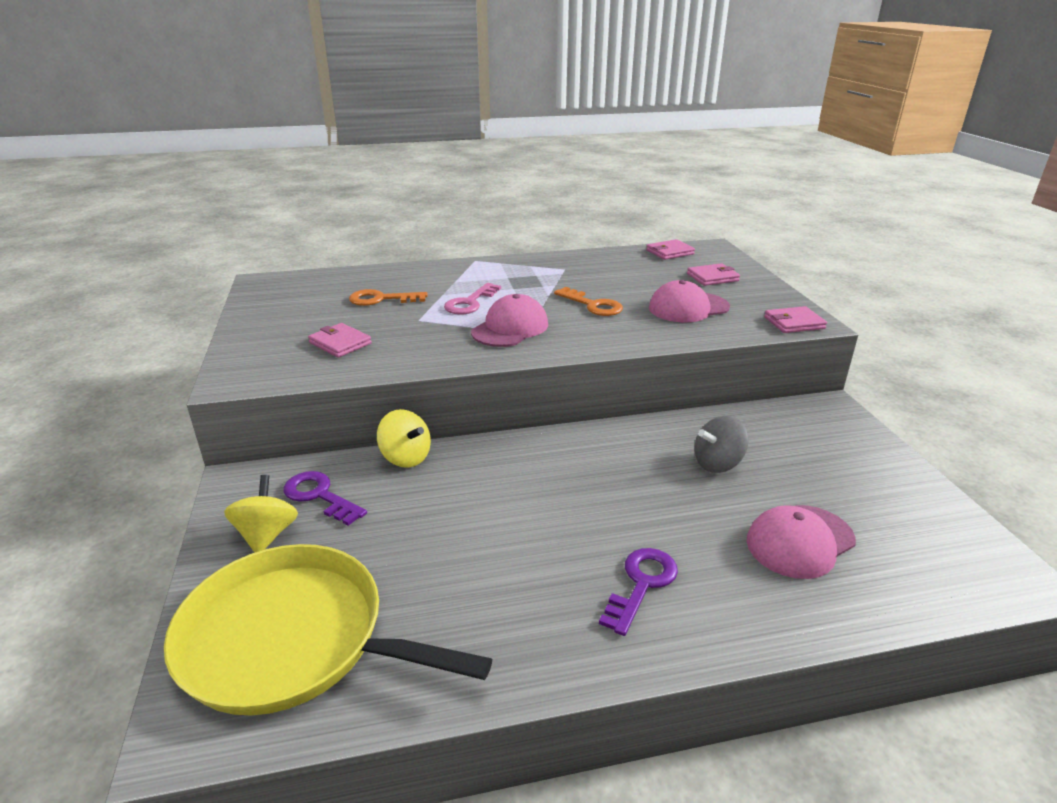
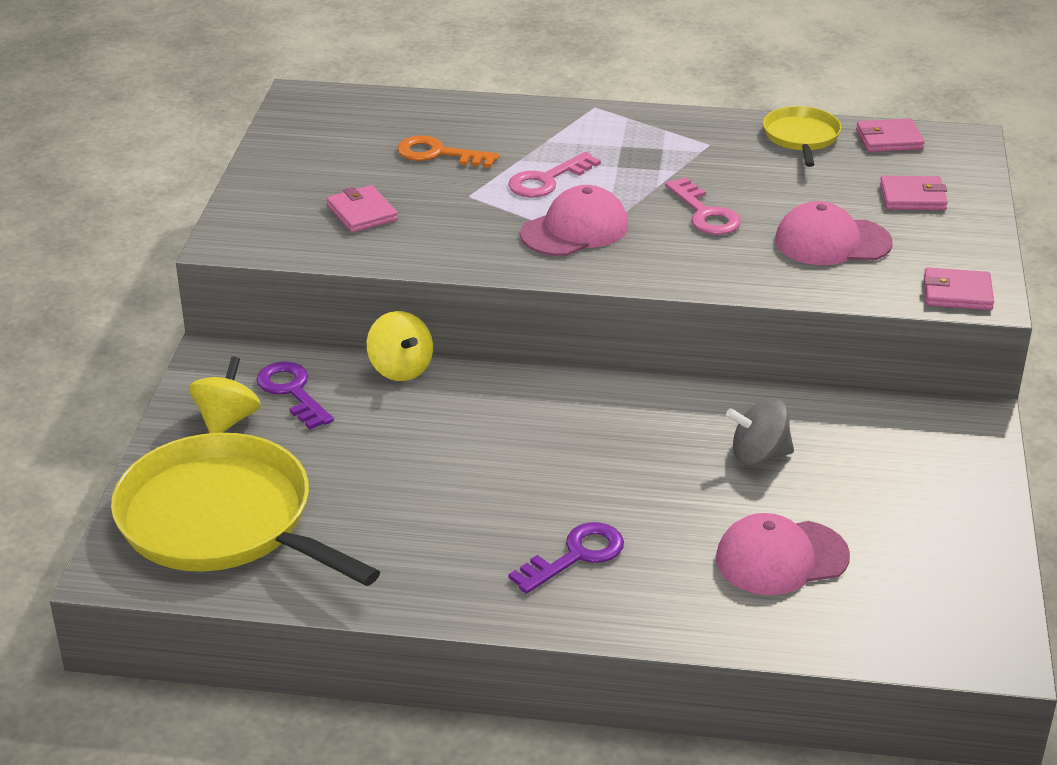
camera: 20 degrees right, 5 degrees up
orange key [554,287,623,316] -> pink key [665,177,741,235]
none -> yellow pan [763,106,841,167]

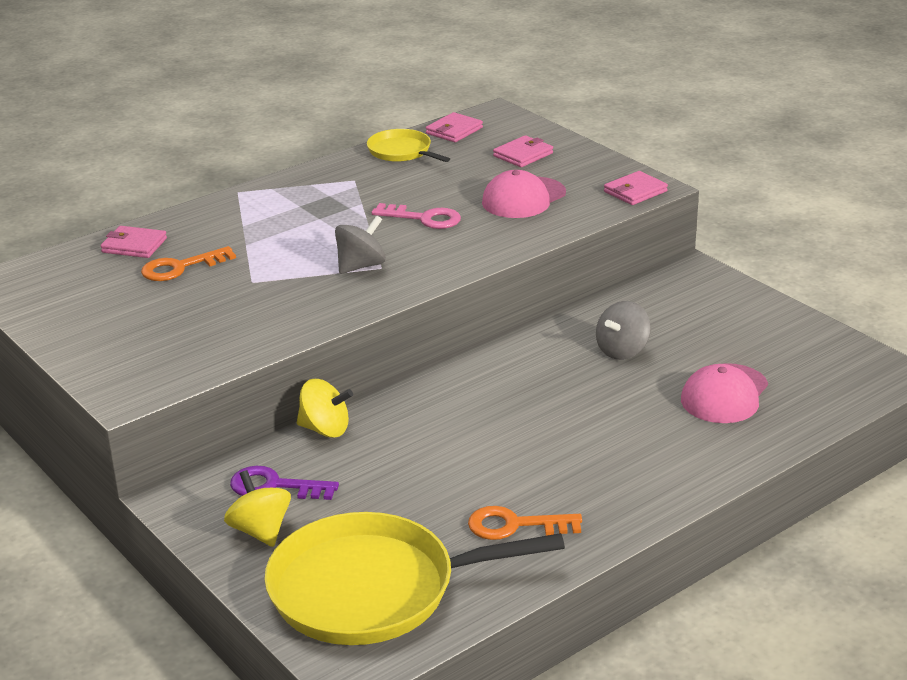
camera: 45 degrees left, 5 degrees down
pink wallet [327,185,398,233] -> pink wallet moved to [101,226,167,258]
pink key [508,152,601,197] -> none
purple key [509,522,624,594] -> none
pink cap [520,185,628,256] -> grey spinning top [335,215,386,274]
none -> orange key [468,506,582,540]

